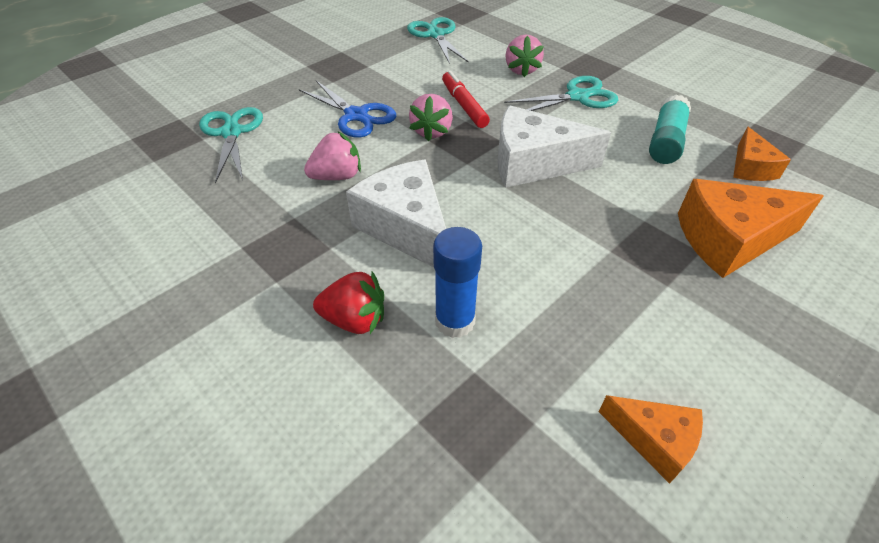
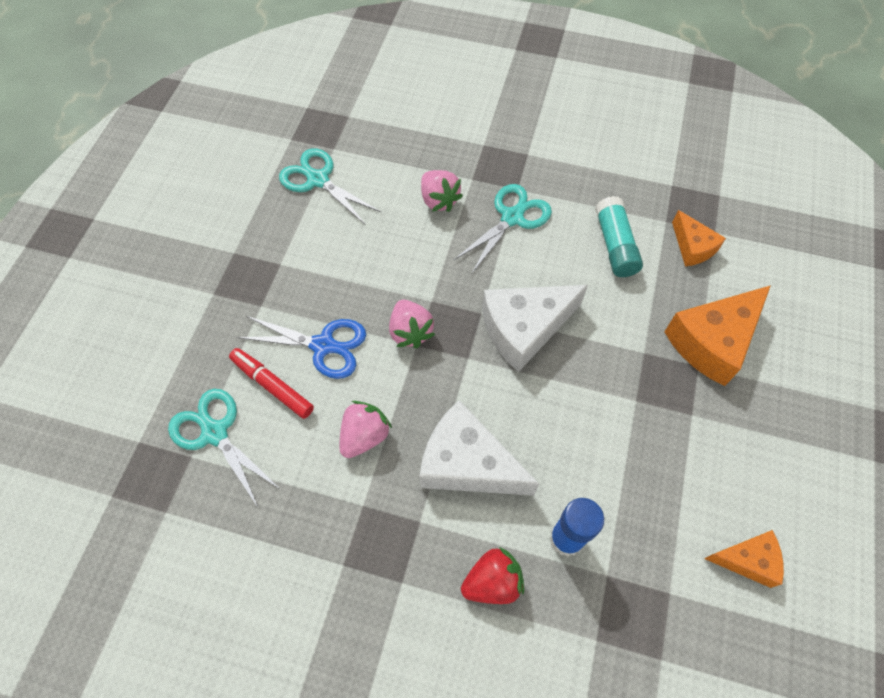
camera: 30 degrees left, 15 degrees up
red marker [442,71,490,128] -> red marker moved to [229,348,314,419]

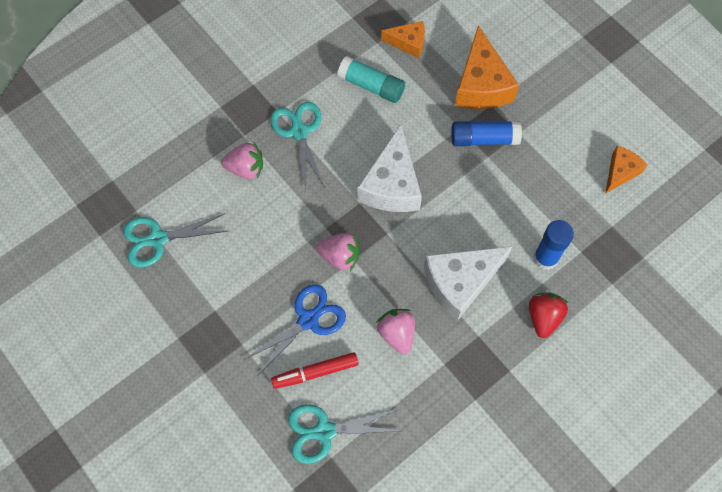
camera: 55 degrees left, 5 degrees up
none -> blue glue stick [451,121,522,146]

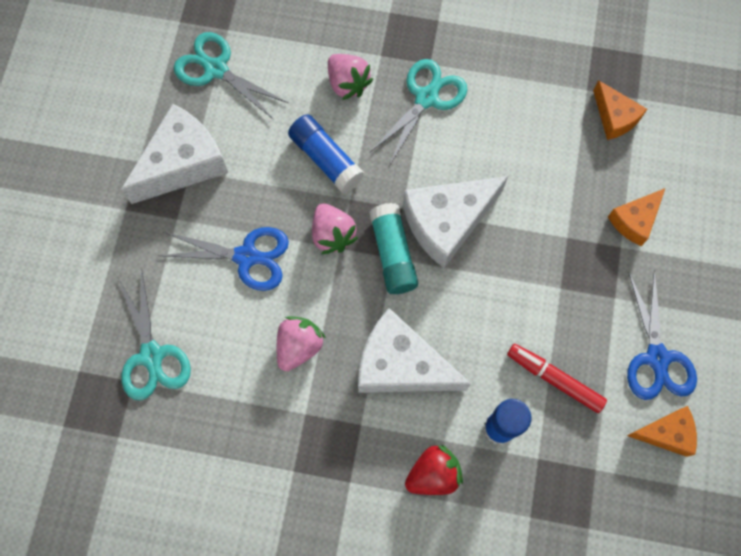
camera: 50 degrees right, 5 degrees up
red marker [271,352,359,389] -> red marker moved to [507,344,607,413]
turquoise scissors [288,404,400,464] -> turquoise scissors turned 150 degrees counterclockwise [118,268,191,400]
turquoise glue stick [337,56,405,103] -> turquoise glue stick moved to [369,203,418,294]
blue glue stick [451,121,522,146] -> blue glue stick moved to [288,114,364,194]
orange cheese [455,25,519,109] -> orange cheese [608,188,665,246], size x0.56
none -> white cheese [121,103,228,204]
none -> blue scissors [627,269,697,400]

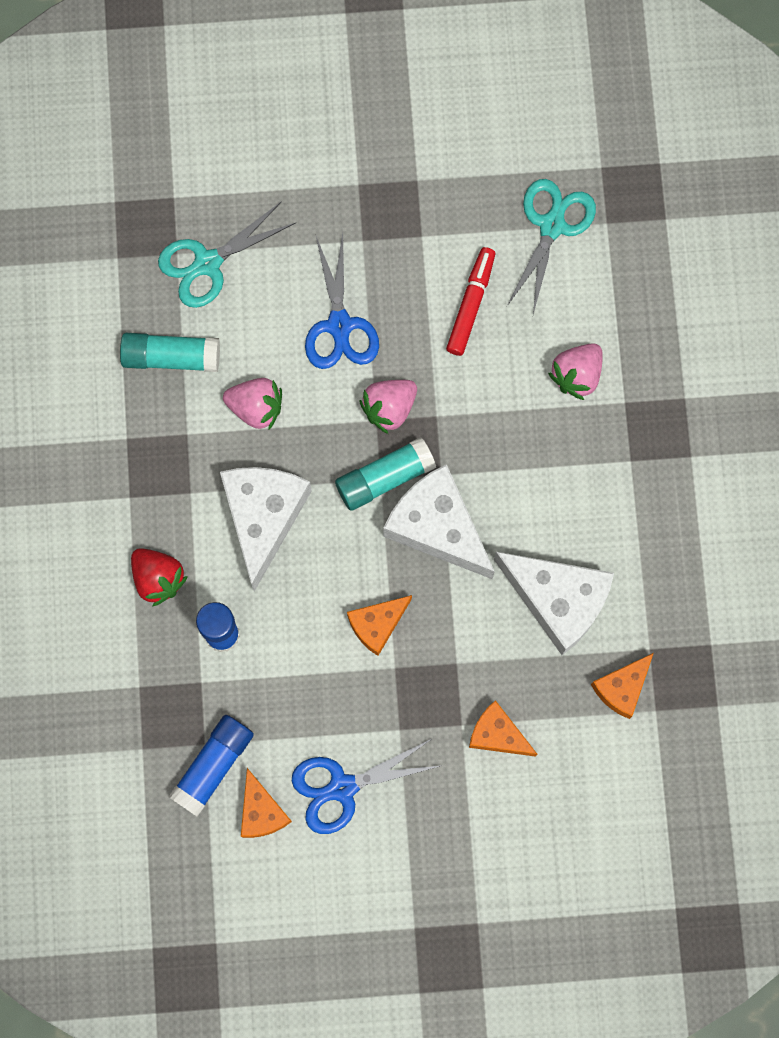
camera: 75 degrees right, 5 degrees up
white cheese [121,103,228,204] -> white cheese moved to [494,552,614,655]
blue glue stick [288,114,364,194] -> blue glue stick moved to [169,715,254,817]
turquoise scissors [369,59,468,166] -> none
red marker [507,344,607,413] -> red marker moved to [446,247,495,356]
none -> turquoise glue stick [120,333,220,372]
none -> orange cheese [347,595,412,656]

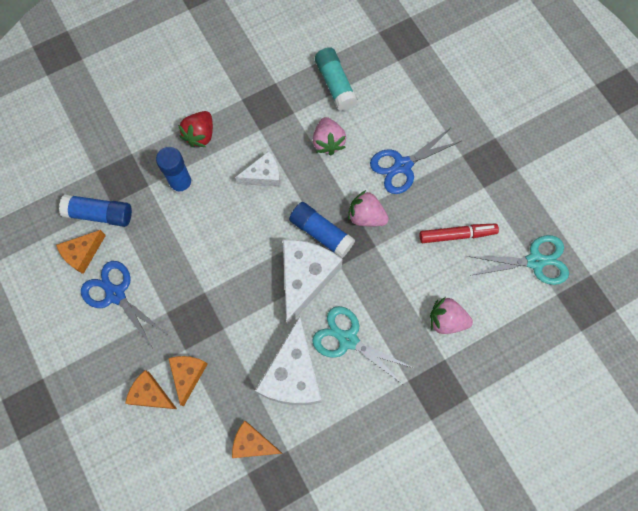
camera: 65 degrees right, 5 degrees down
turquoise scissors [158,201,297,308] -> turquoise scissors moved to [312,306,413,385]
white cheese [220,467,312,591] -> white cheese [235,151,280,187], size x0.56
turquoise glue stick [335,437,436,511] -> blue glue stick [289,202,355,258]
orange cheese [347,595,412,656] -> orange cheese moved to [125,370,177,409]

